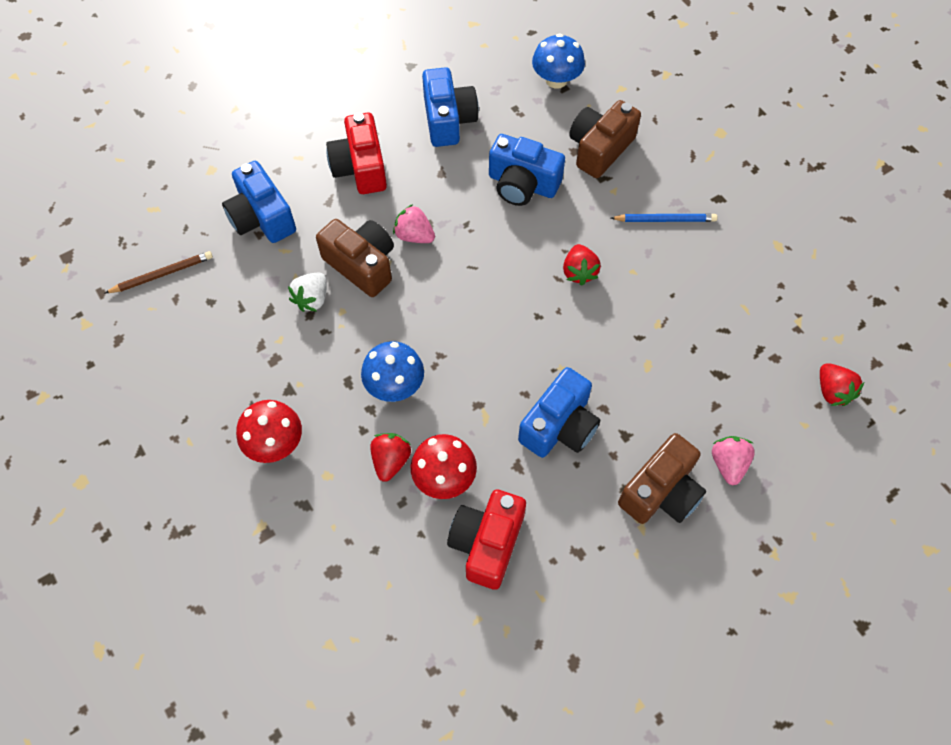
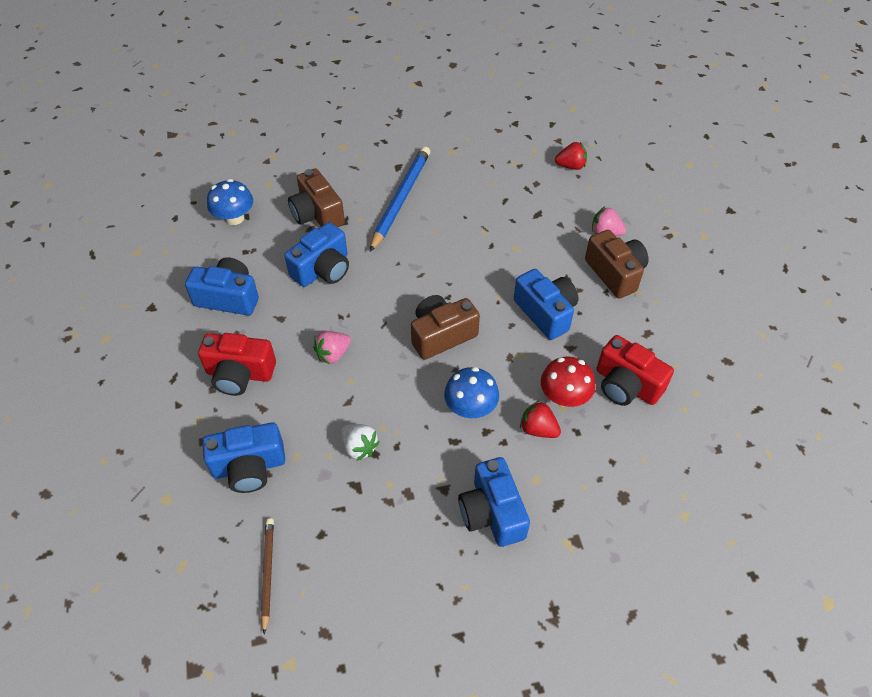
camera: 70 degrees left, 10 degrees down
red mushroom [236,400,302,463] -> blue camera [458,457,530,547]
brown camera [316,219,394,297] -> brown camera moved to [411,295,480,360]
red strawberry [563,244,601,286] -> none
blue pencil [611,214,718,222] -> blue pencil [370,146,430,252], size x1.83

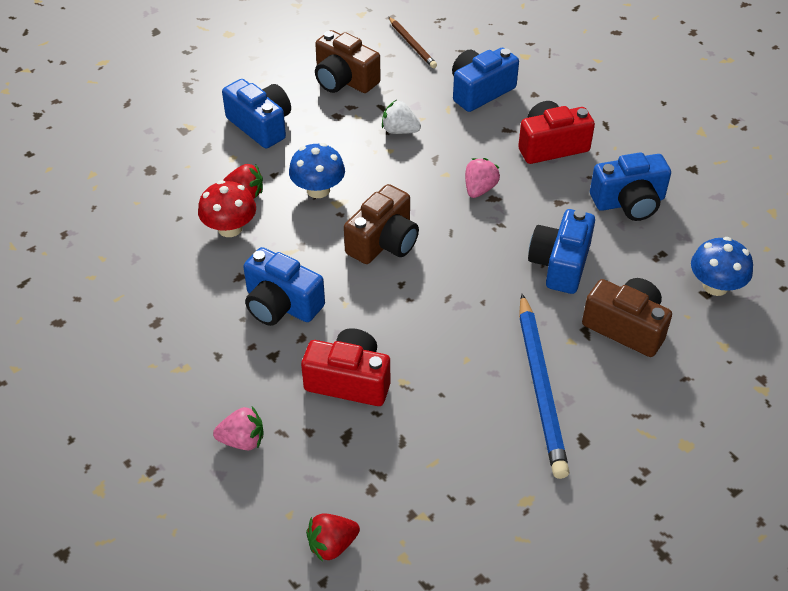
camera: 155 degrees right, 5 degrees down
brown camera [585,230,649,298] -> brown camera moved to [315,30,381,93]
red camera [597,335,674,406] -> red camera moved to [301,328,390,406]

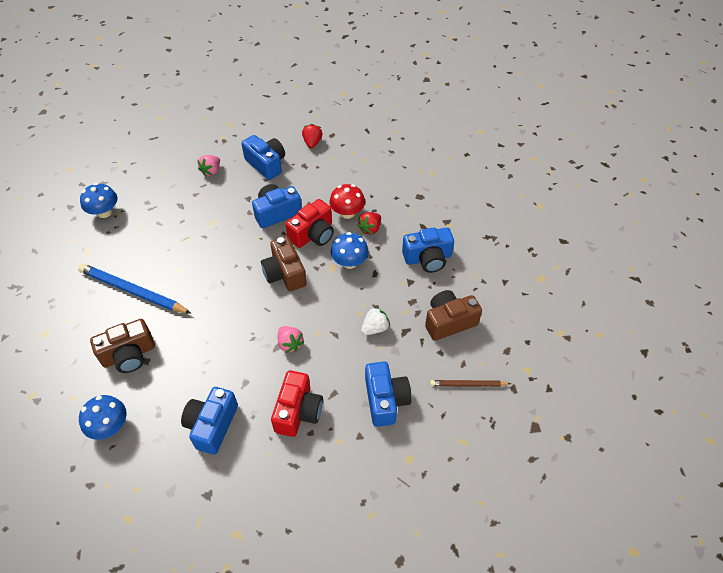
camera: 120 degrees right, 5 degrees up
red camera [301,328,390,406] -> red camera moved to [286,199,334,248]
red strawberry [306,513,360,562] -> red strawberry moved to [302,124,323,148]
blue camera [528,209,595,294] -> blue camera moved to [241,135,285,180]
none -> blue mushroom [80,183,118,218]

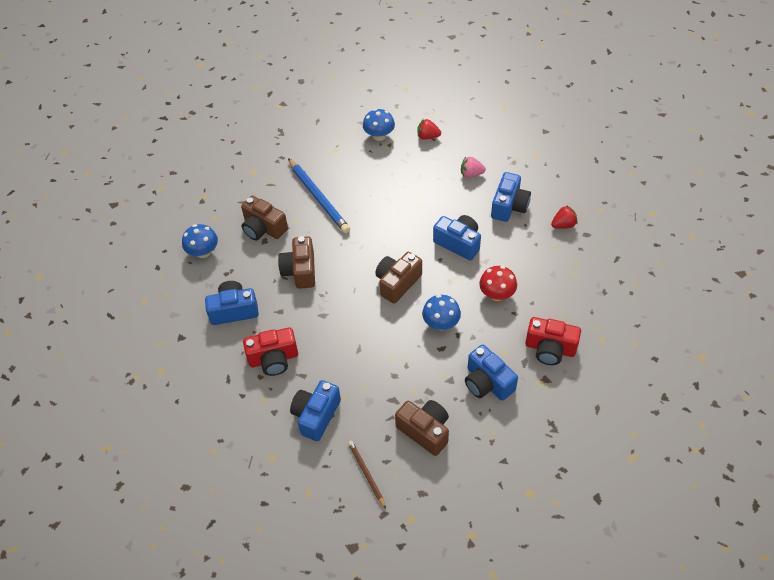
camera: 65 degrees right, 0 degrees up
blue pencil [78,264,191,313] -> blue pencil turned 150 degrees clockwise [288,158,350,233]
pink strawberry [278,326,304,353] -> none
red camera [286,199,334,248] -> red camera moved to [525,317,581,365]
red strawberry [357,212,381,235] -> red strawberry moved to [418,119,441,140]
white strawberry [361,307,390,335] -> none
blue camera [365,362,412,427] -> blue camera turned 150 degrees clockwise [290,380,341,441]
none -> brown camera [278,236,315,289]

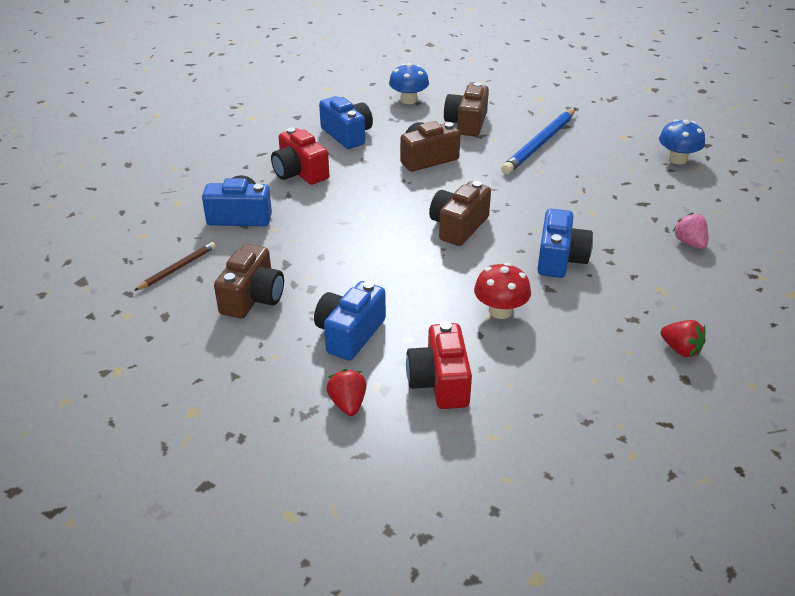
camera: 65 degrees right, 15 degrees down
brown camera [375,252,422,304] -> brown camera turned 75 degrees counterclockwise [429,181,491,246]
red strawberry [418,119,441,140] -> red strawberry moved to [326,369,367,416]
blue mushroom [422,294,461,330] -> none
blue camera [491,172,531,222] -> none

